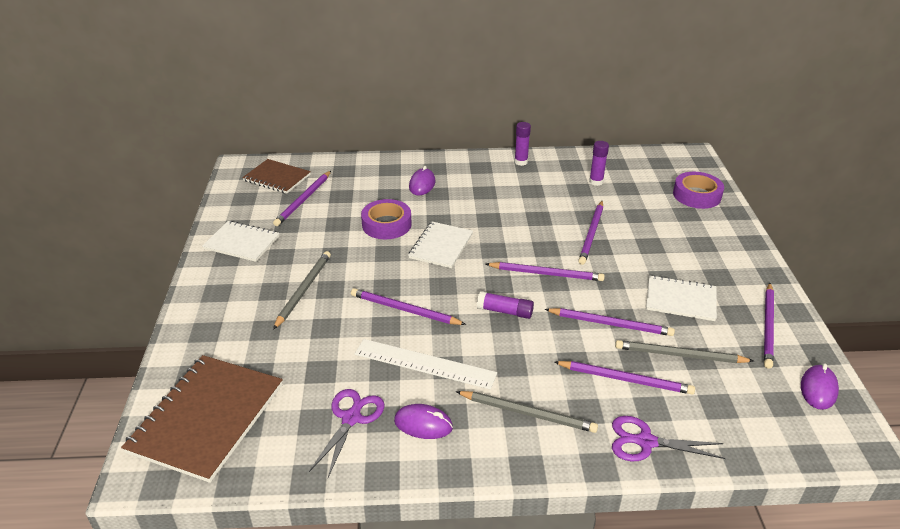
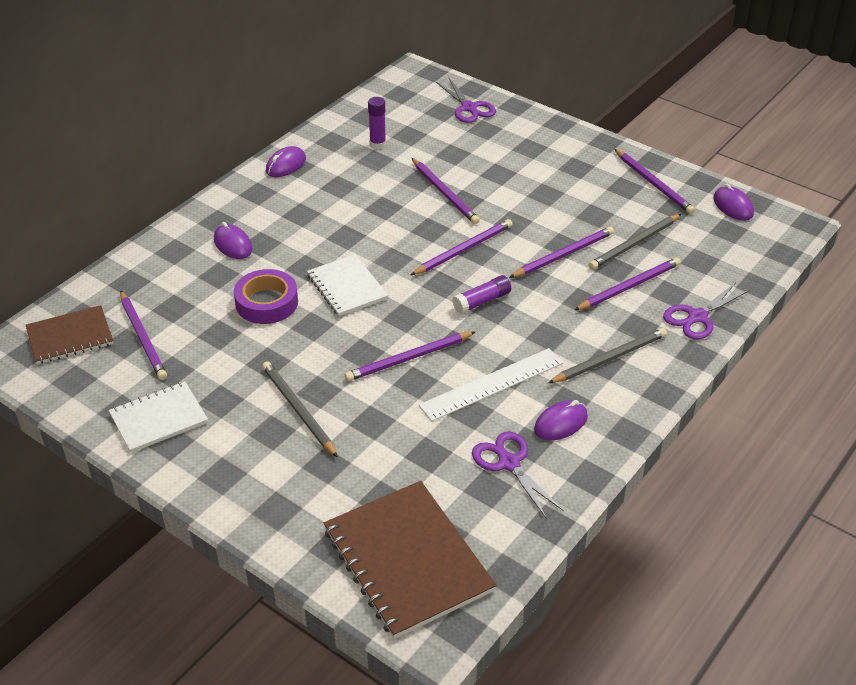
camera: 50 degrees left, 5 degrees up
purple glue stick [514,122,531,166] -> purple mouse [266,146,306,177]
white notebook [646,275,717,321] -> none
purple tape [673,172,724,209] -> purple scissors [436,78,496,123]

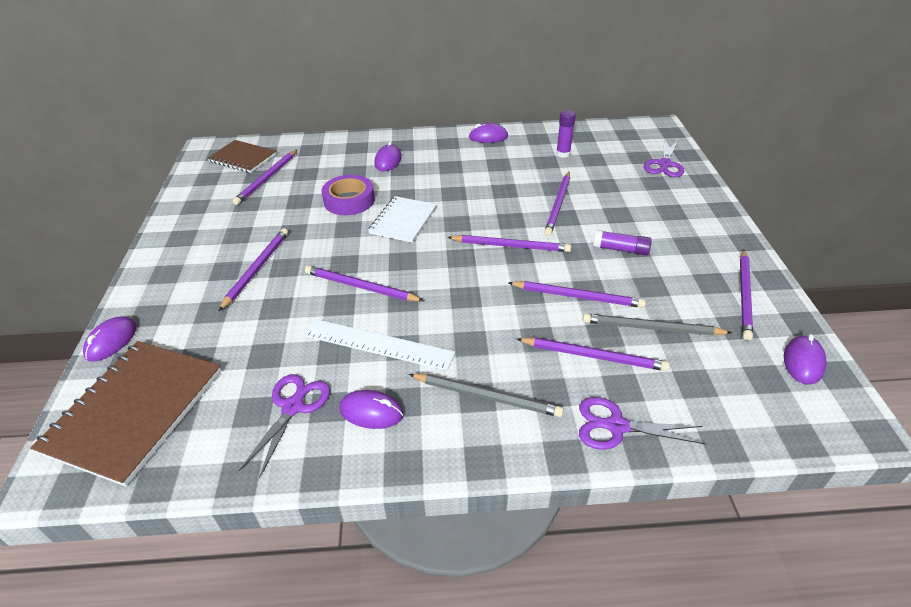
camera: 50 degrees right, 0 degrees up
white notebook [109,381,208,453] -> none
grey pencil [262,361,338,458] -> purple pencil [219,228,288,311]
purple glue stick [452,275,511,314] -> purple glue stick moved to [593,230,652,256]
none -> purple mouse [83,316,137,362]

